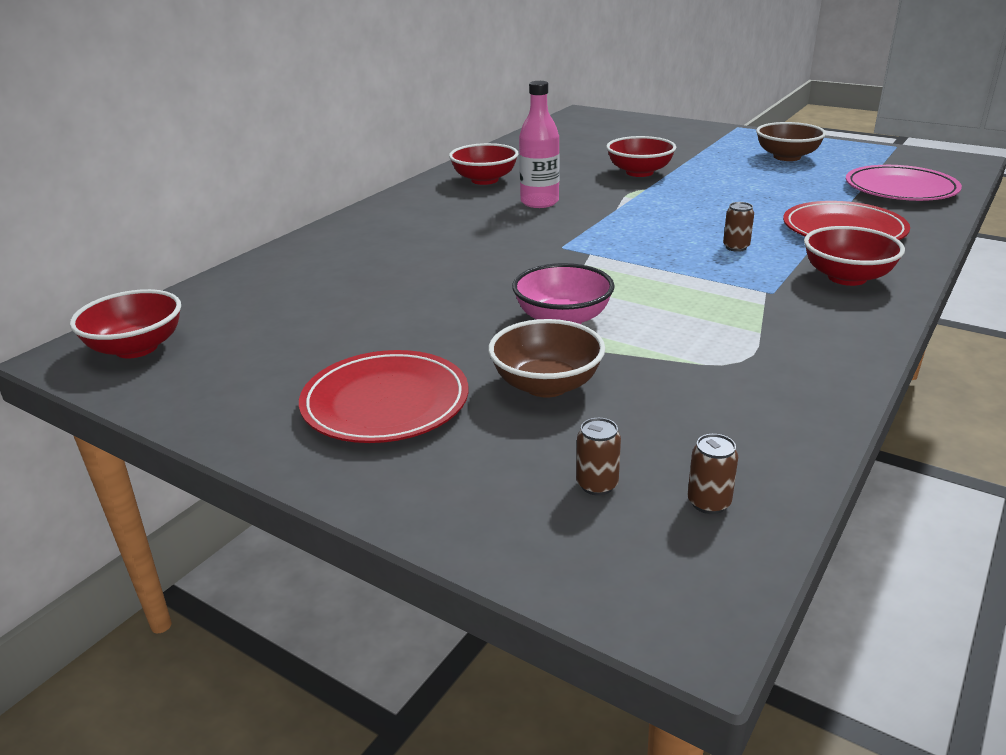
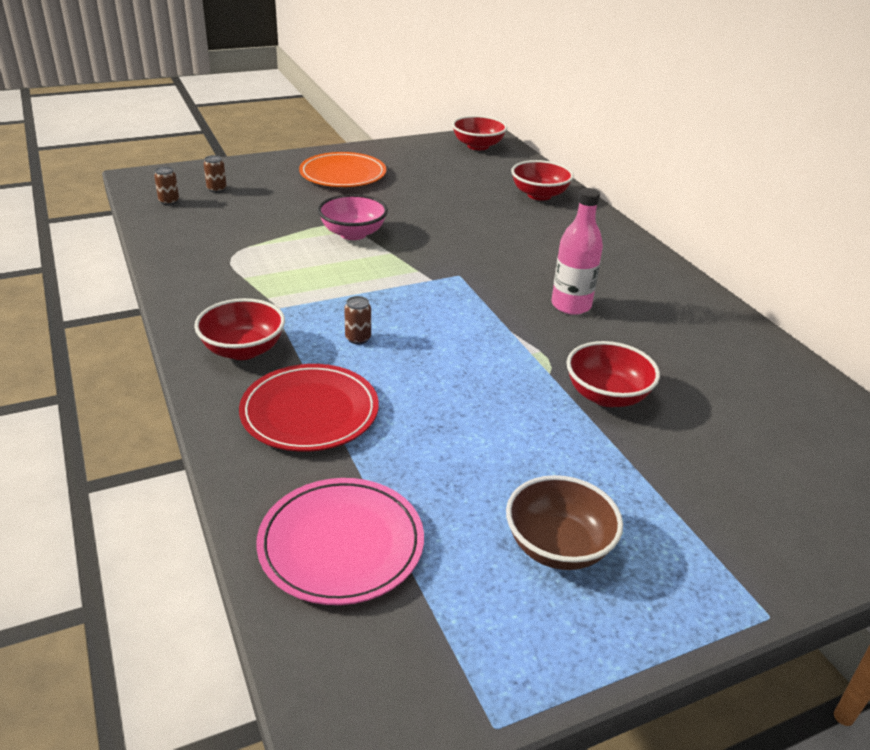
camera: 120 degrees right, 5 degrees up
red plate [299,350,468,443] -> orange plate [299,152,386,187]
red bowl [449,143,518,185] -> red bowl moved to [511,160,574,201]
brown bowl [488,319,605,398] -> none

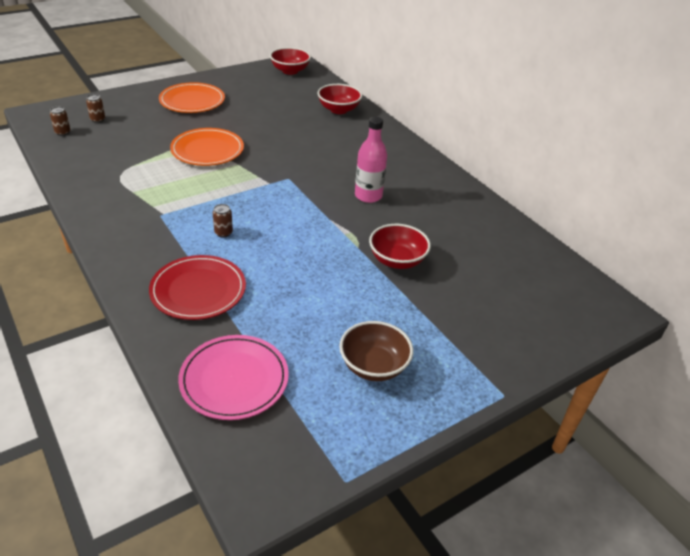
camera: 10 degrees left, 5 degrees up
red bowl [194,298,285,360] -> none
pink bowl [318,194,388,240] -> orange plate [170,128,244,166]

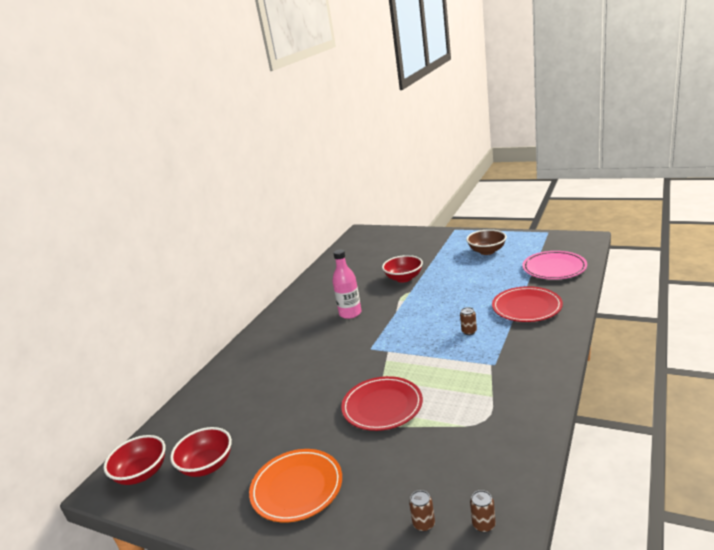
camera: 115 degrees left, 15 degrees down
orange plate [170,128,244,166] -> red plate [341,376,423,431]
red bowl [317,84,362,114] -> red bowl moved to [170,427,232,477]

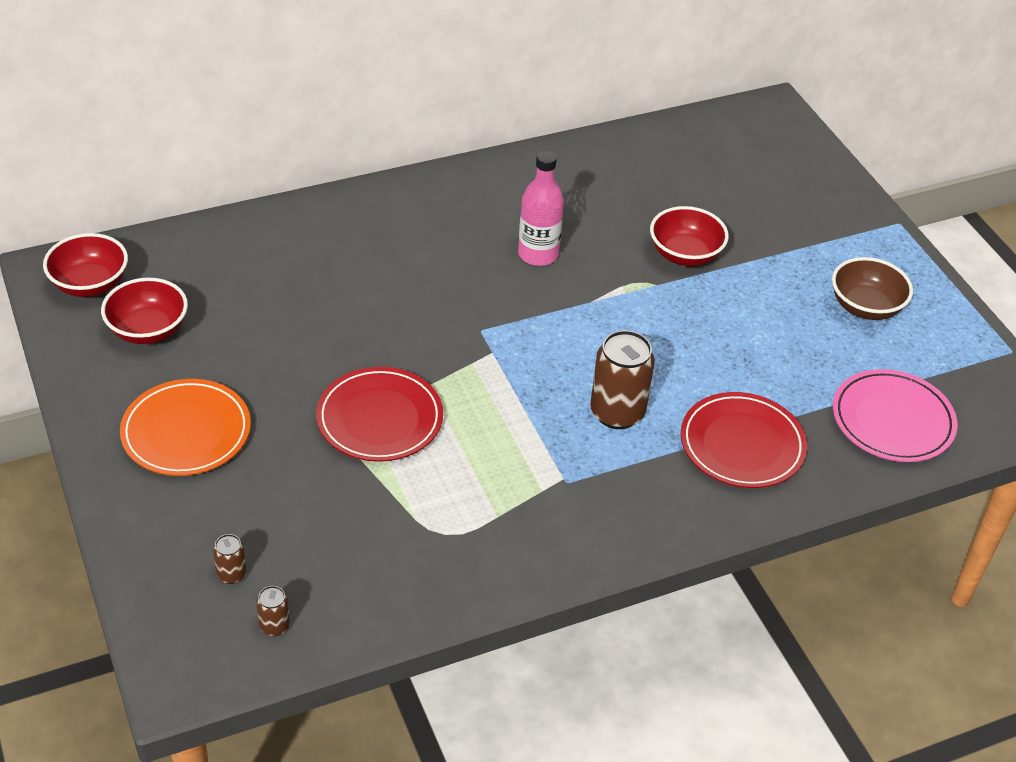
camera: 35 degrees right, 20 degrees up
brown can [460,307,477,335] -> brown can [590,330,655,429], size x2.10

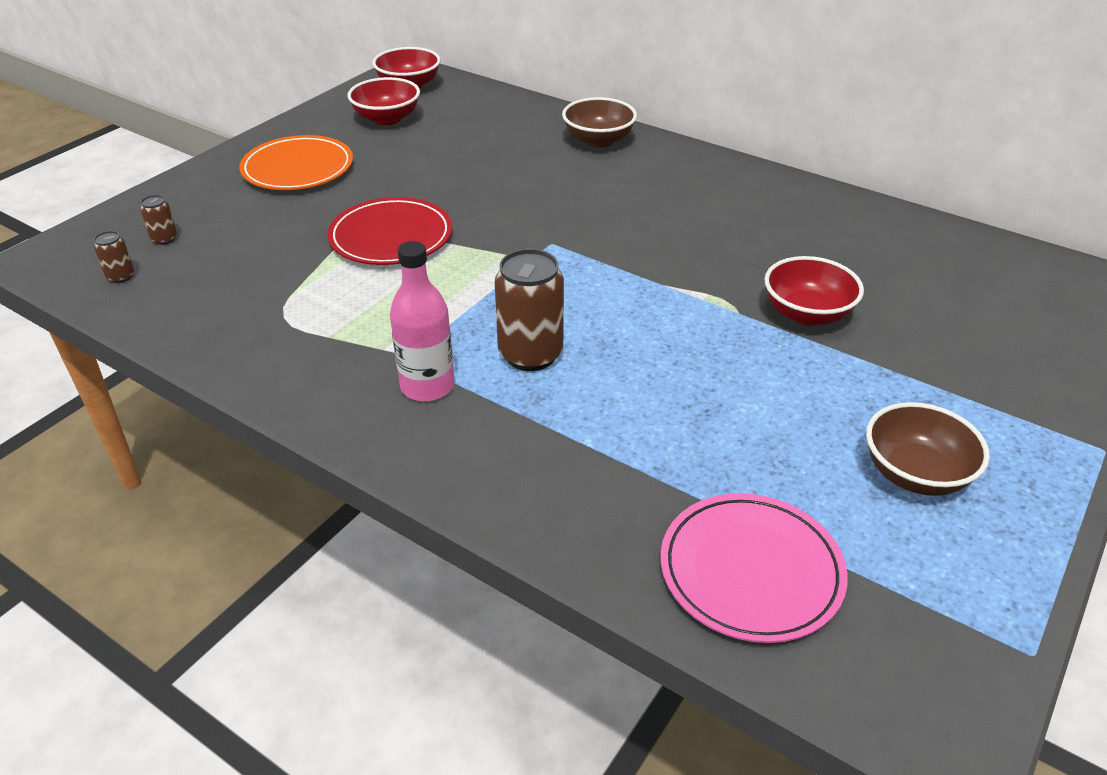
camera: 60 degrees right, 5 degrees down
pink bottle [518,151,564,266] -> pink bottle moved to [390,241,454,402]
red plate [681,392,807,488] -> none
none -> brown bowl [562,97,637,148]

